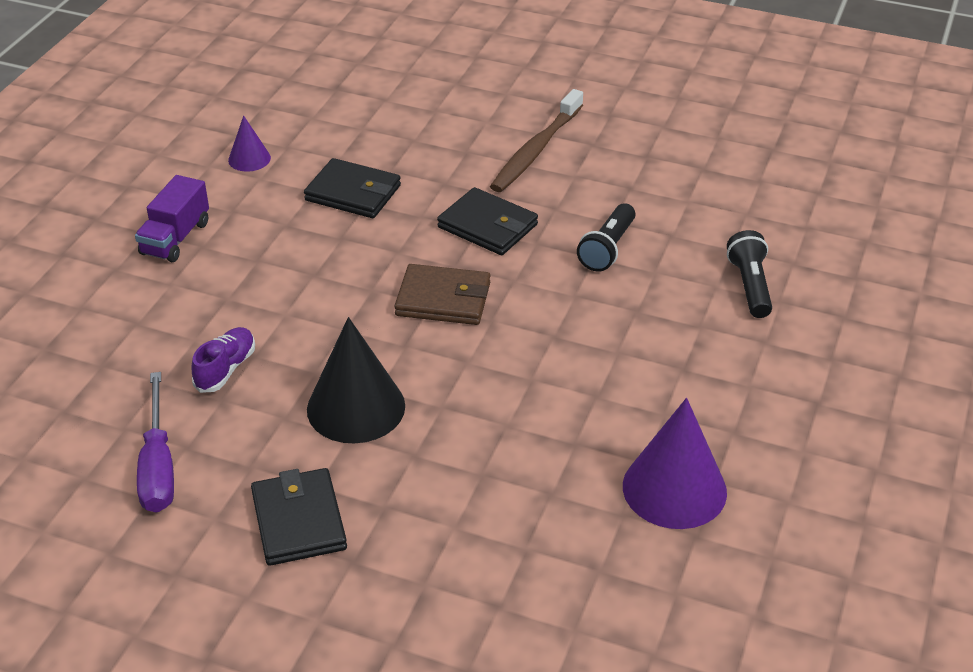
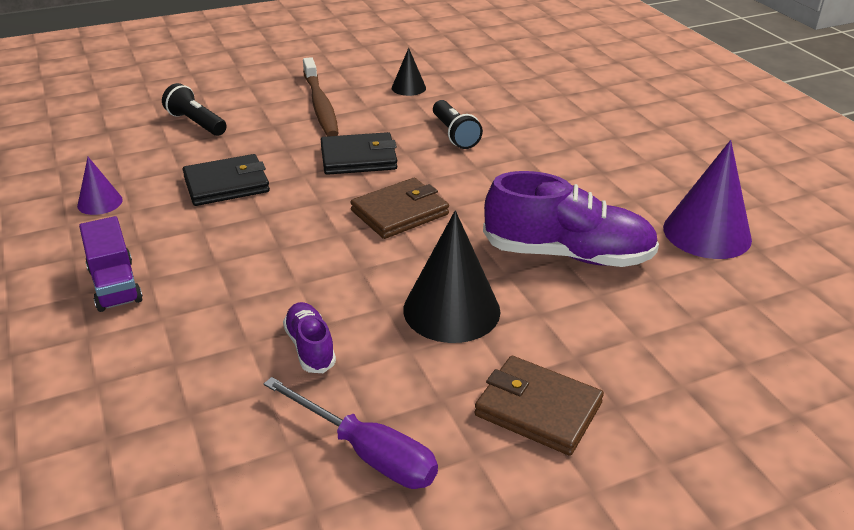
camera: 45 degrees left, 5 degrees down
black wallet [251,468,347,566] -> brown wallet [474,356,604,456]
black flashlight [727,230,772,318] -> black flashlight moved to [162,83,227,136]
none -> black cone [392,48,426,96]
none -> purple shoe [483,171,659,267]

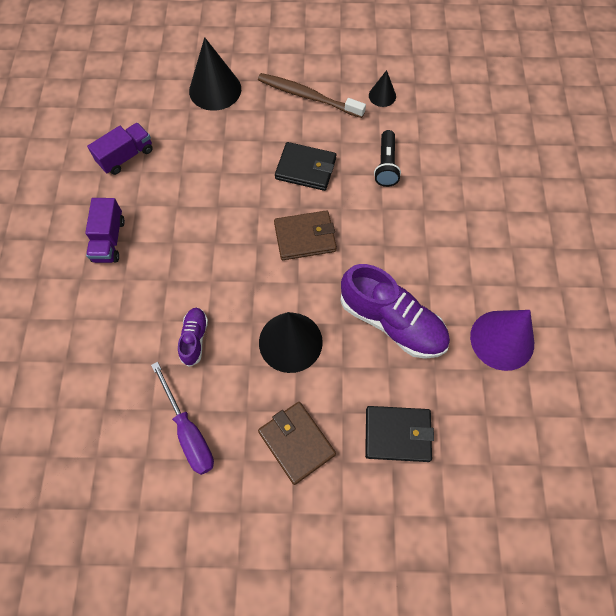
camera: 25 degrees right, 30 degrees up
purple cone [77,157,123,215] -> purple truck [87,123,153,175]
black flashlight [162,83,227,136] -> black cone [189,37,241,111]
black wallet [183,154,270,206] -> black wallet moved to [365,406,434,462]
brown toothbrush [303,57,339,136] -> brown toothbrush turned 105 degrees clockwise [258,73,366,118]

